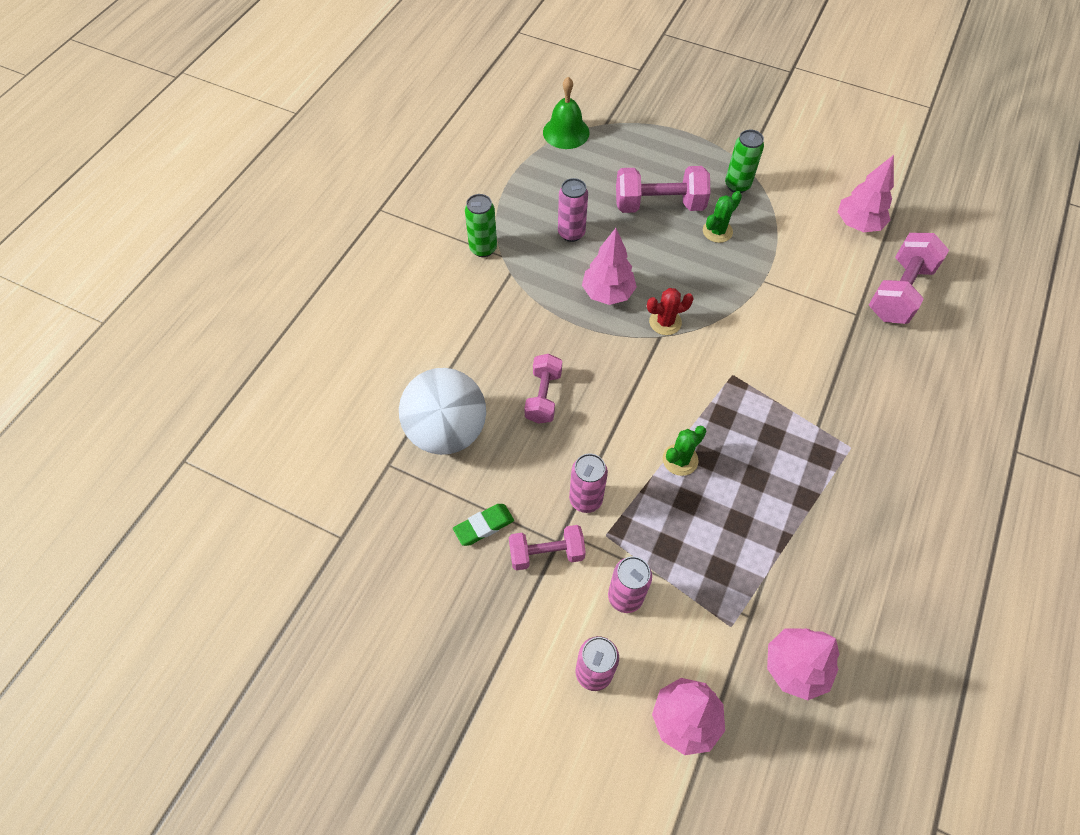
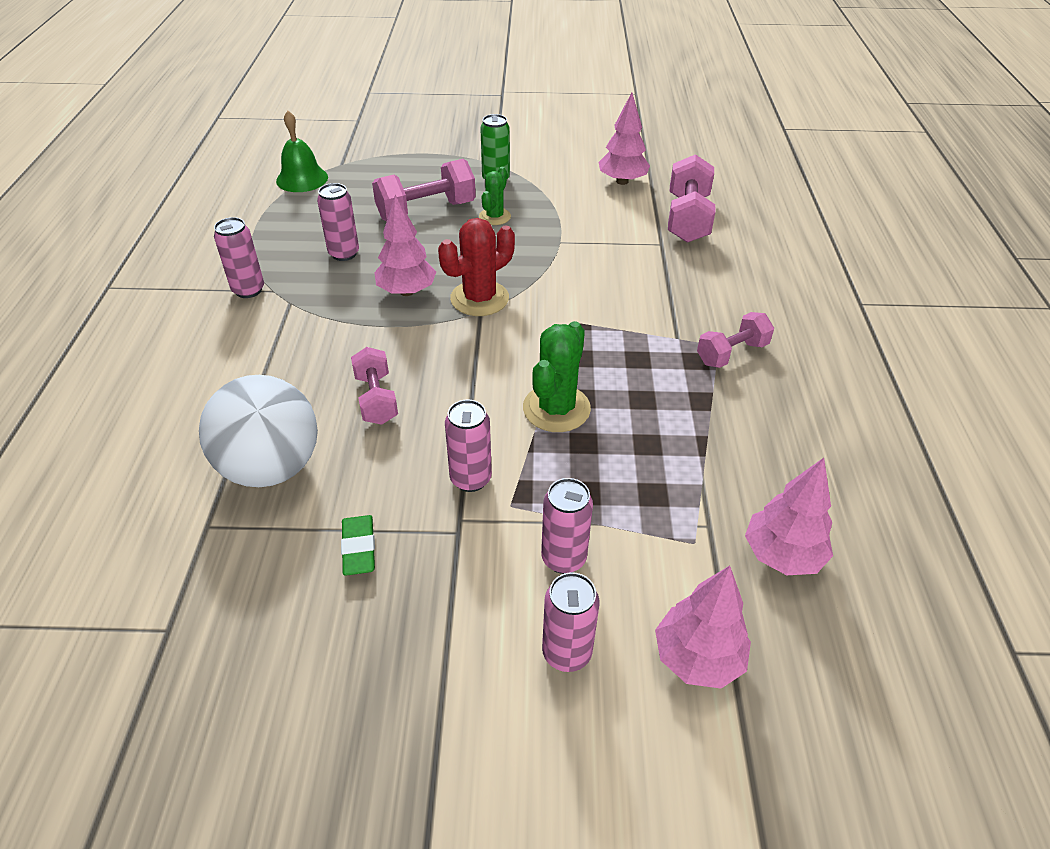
camera: 25 degrees left, 15 degrees down
green eraser [453,504,514,546] -> green eraser turned 45 degrees counterclockwise [341,515,375,576]
green can [465,194,497,257] -> pink can [214,217,264,298]
pink dumbbell [509,525,586,570] -> pink dumbbell moved to [697,312,774,368]
red cactus [647,288,694,335] -> red cactus [438,218,515,316], size x1.62
green cactus [663,426,707,476] -> green cactus [523,321,591,432], size x1.62

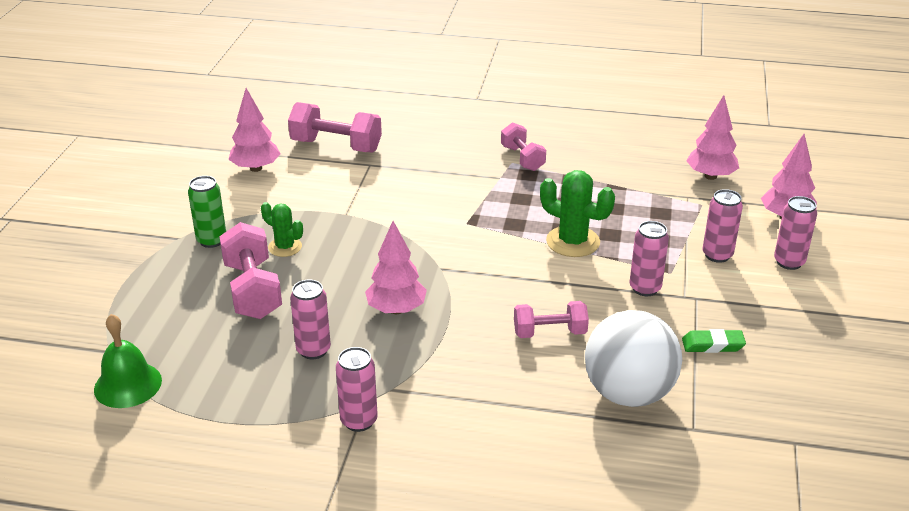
camera: 80 degrees left, 10 degrees down
red cactus [438,218,515,316] -> none

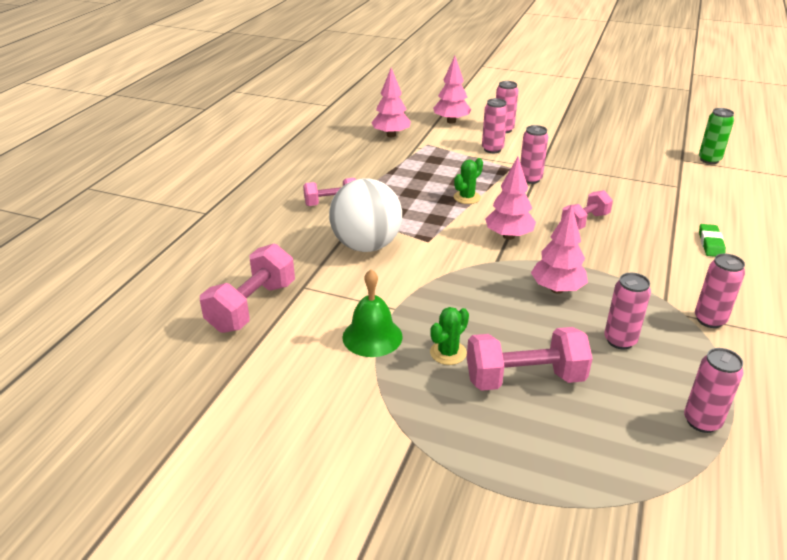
camera: 80 degrees left, 0 degrees up
green bell [94,314,162,408] -> green bell moved to [342,269,403,357]
green can [188,176,226,248] -> green can moved to [699,108,734,164]
pink tree [228,88,281,172] -> pink tree moved to [485,157,536,240]
pink dumbbell [514,301,589,338] -> pink dumbbell turned 45 degrees clockwise [561,190,613,230]
green cactus [540,170,615,257] -> green cactus [454,158,483,204], size x0.62
white ball [585,310,682,407] -> white ball moved to [329,178,402,252]
green eraser [682,329,746,353] -> green eraser moved to [699,224,726,257]
none -> pink can [684,348,743,433]

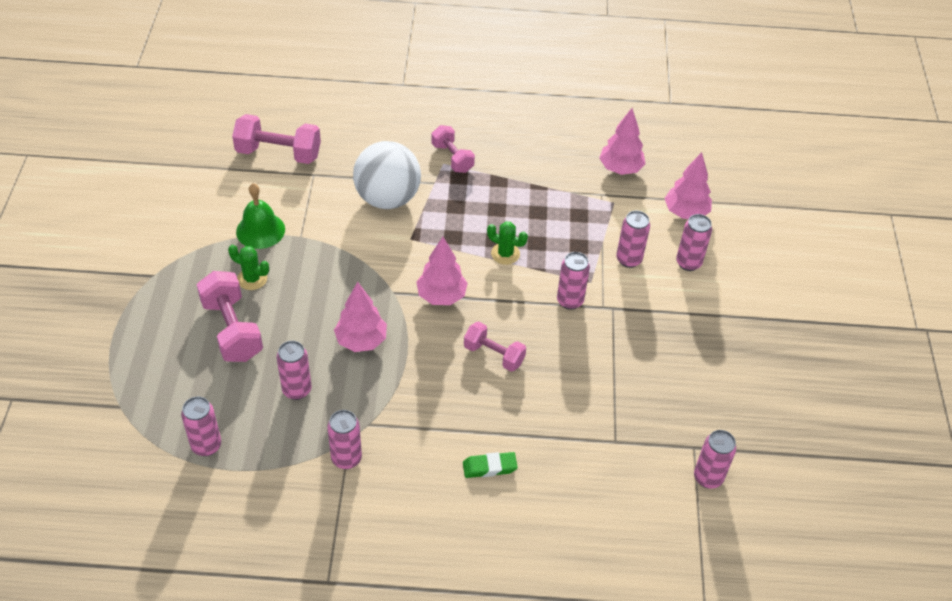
camera: 70 degrees right, 15 degrees up
green can [699,108,734,164] -> pink can [694,430,736,489]

